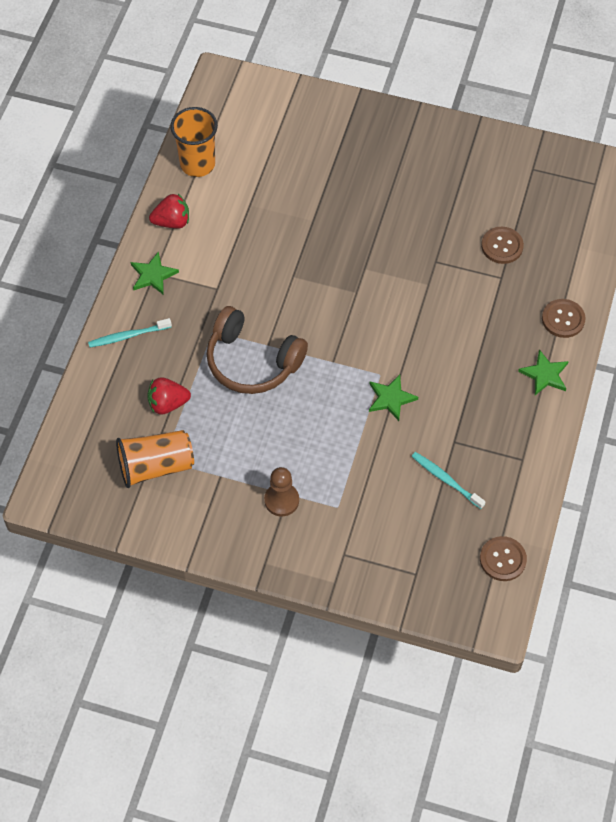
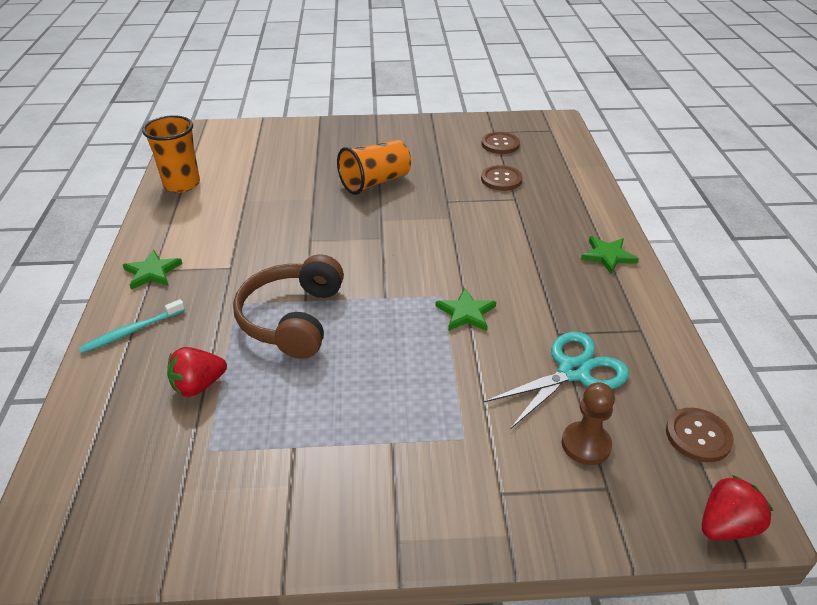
camera: 20 degrees left, 20 degrees down
orange cup [116,430,194,488] -> orange cup moved to [337,140,411,195]
red strawberry [149,194,189,229] -> red strawberry moved to [702,475,773,540]
brown headphones [206,306,308,394] -> brown headphones turned 90 degrees clockwise [233,254,344,359]
brown pawn [264,467,299,517] -> brown pawn moved to [562,382,615,465]
turquoise toothbrush [412,452,486,509] -> turquoise scissors [484,332,629,429]
brown button [542,299,586,338] -> brown button moved to [482,132,520,154]

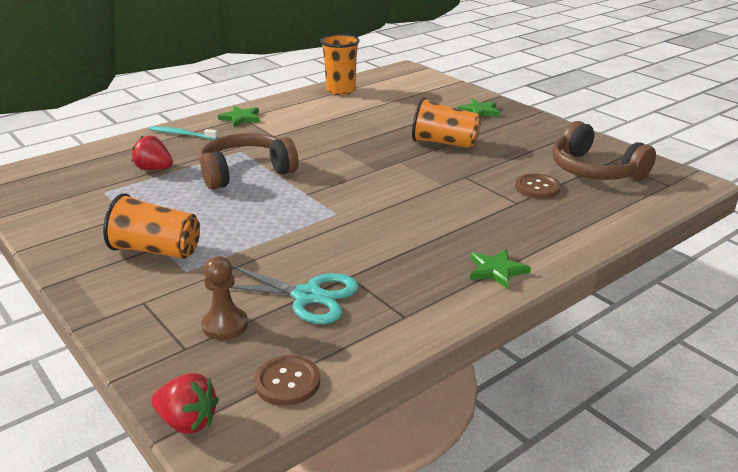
camera: 55 degrees right, 10 degrees down
green star [435,288,496,331] -> green star moved to [458,99,500,117]
brown button [482,132,520,154] -> brown headphones [553,121,656,180]
none -> orange cup [103,193,200,259]

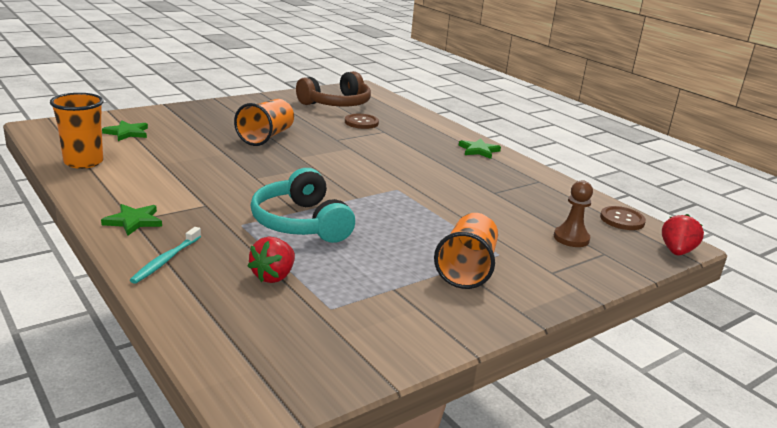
camera: 90 degrees left, 5 degrees down
brown headphones [199,133,298,190] -> turquoise headphones [251,168,355,243]
turquoise scissors [231,265,359,324] -> none
green star [458,99,500,117] -> green star moved to [102,120,148,141]

